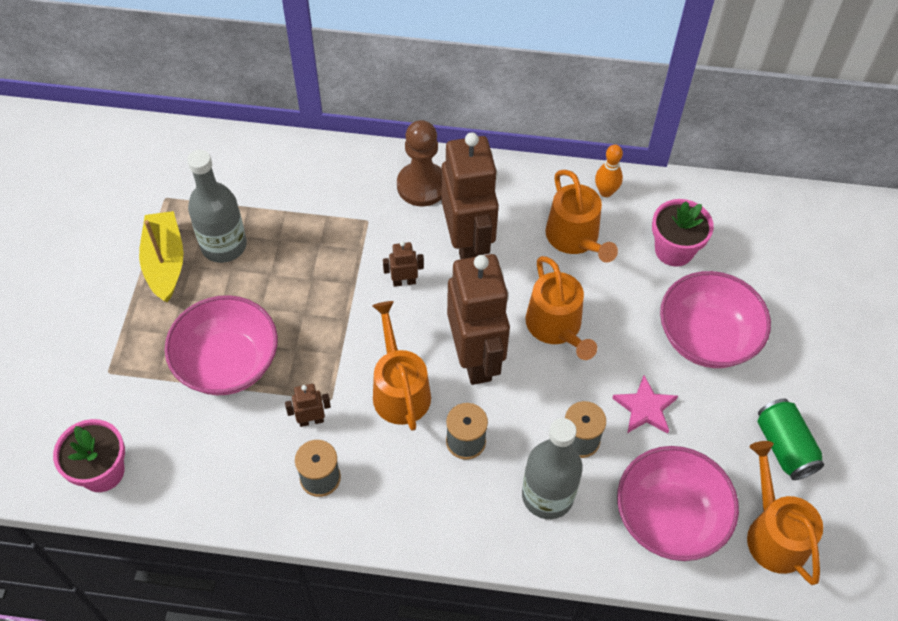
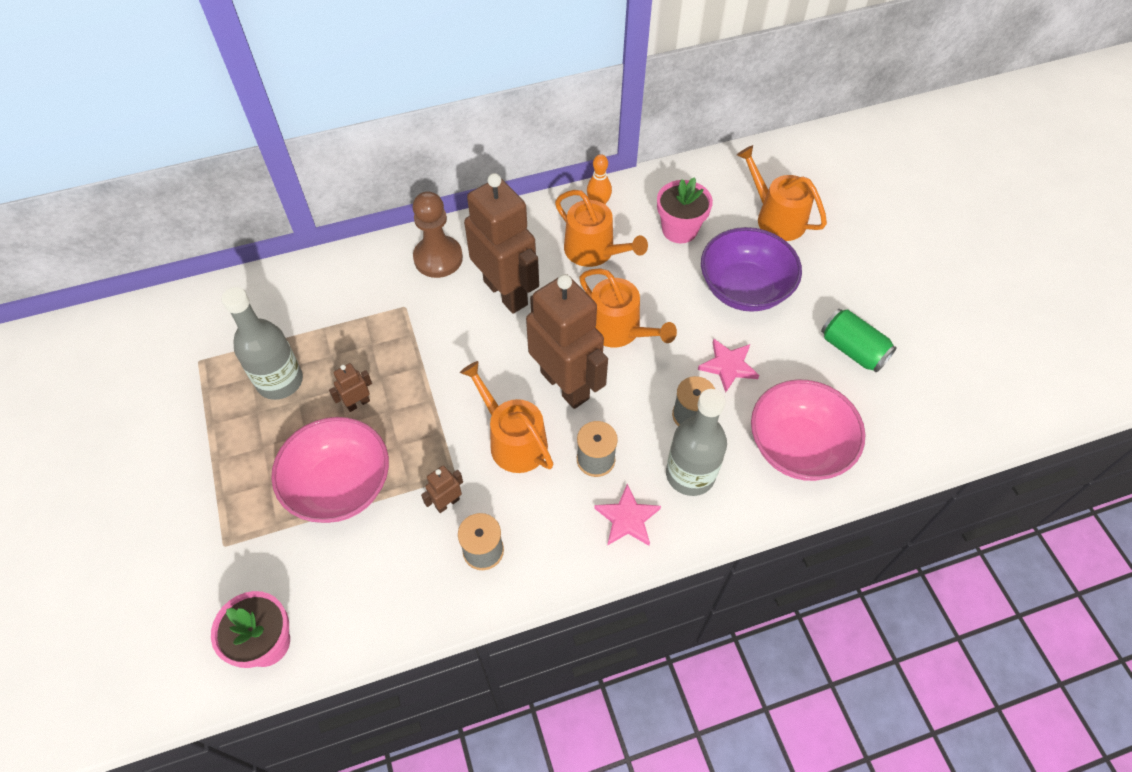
camera: 25 degrees left, 0 degrees up
yellow boat [139,211,183,302] -> none
brown robot [383,241,424,287] -> brown robot moved to [329,363,372,412]
pink bowl [660,271,771,368] -> purple bowl [701,227,802,312]
orange watering can [747,441,823,585] -> orange watering can moved to [737,145,827,241]
none -> pink star [594,484,661,546]

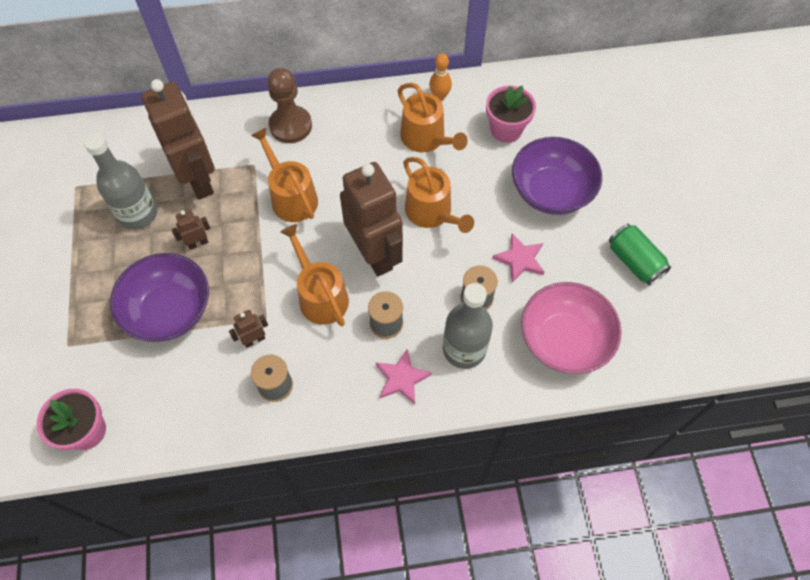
camera: 10 degrees right, 5 degrees up
pink bowl [271,417,389,523] -> purple bowl [110,253,209,342]
brown robot [464,173,539,314] -> brown robot moved to [141,79,215,200]
orange watering can [737,145,827,241] -> orange watering can moved to [251,128,318,222]

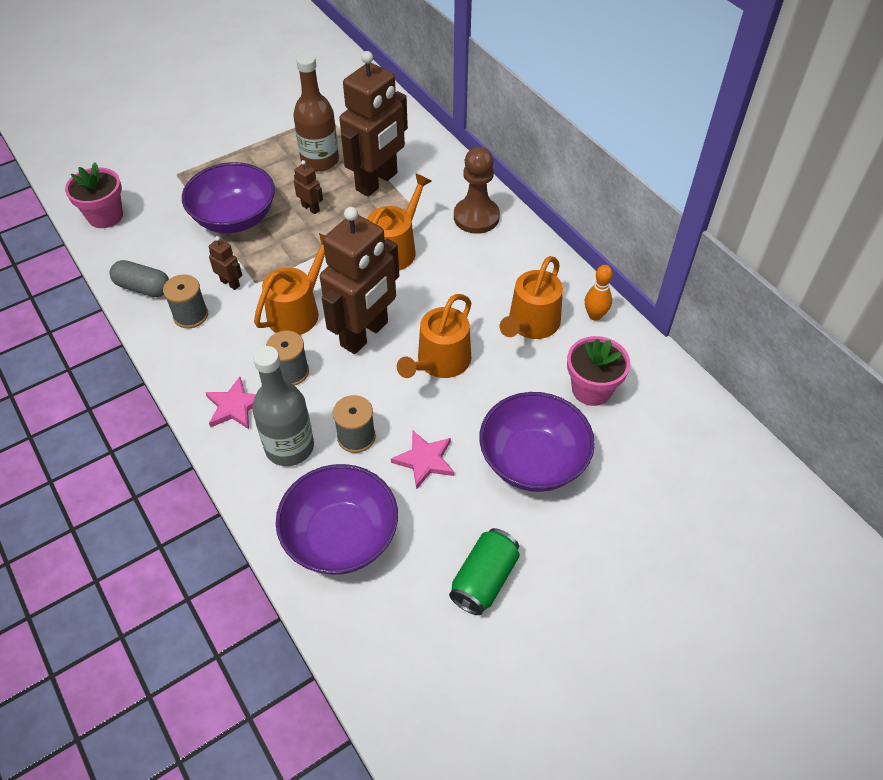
camera: 65 degrees right, 10 degrees down
grey bottle [84,133,157,230] -> brown bottle [293,53,339,171]
pink bowl [521,282,622,374] -> purple bowl [276,464,398,575]
none -> grey capsule [110,260,169,297]

